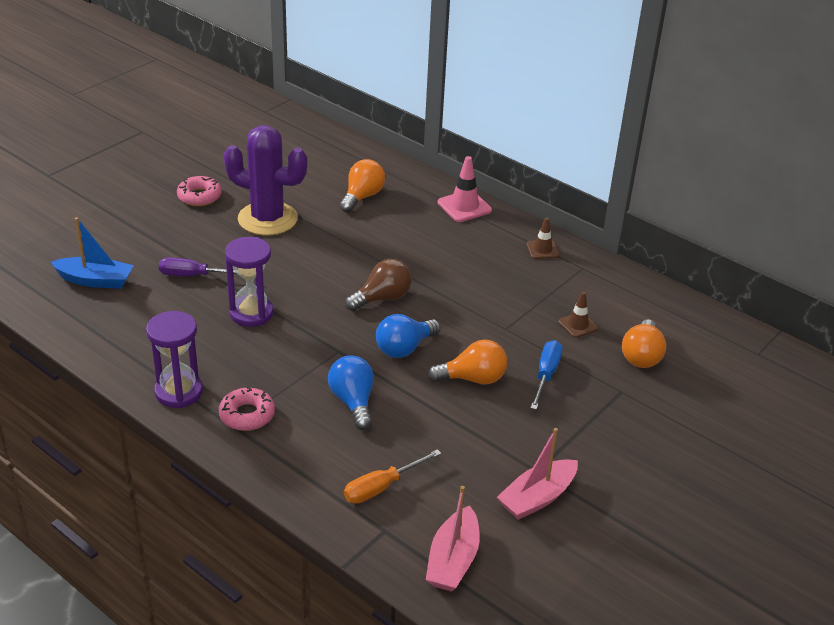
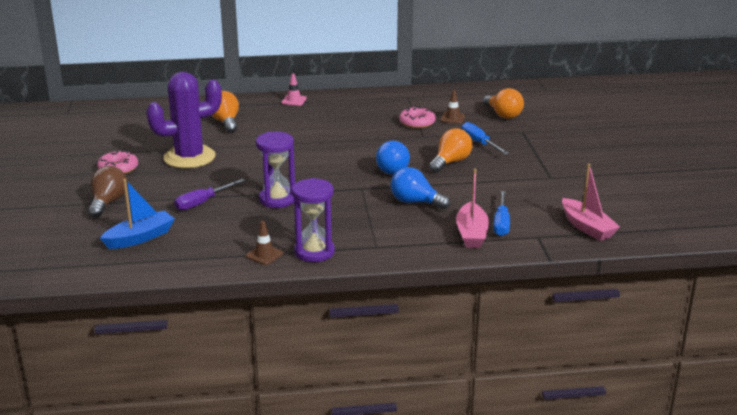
camera: 45 degrees left, 10 degrees down
pink donut [219,387,275,431] -> pink donut moved to [399,106,436,128]
orange screwdriver [344,449,442,504] -> blue screwdriver [493,191,510,236]
brown light bulb [345,259,412,311] -> brown light bulb moved to [88,166,127,218]
pink traffic cone [438,156,492,222] -> pink traffic cone [281,73,307,106], size x0.64
pink boat [497,428,578,520] -> pink boat moved to [456,169,489,248]
brown traffic cone [526,217,559,259] -> brown traffic cone moved to [246,221,283,265]

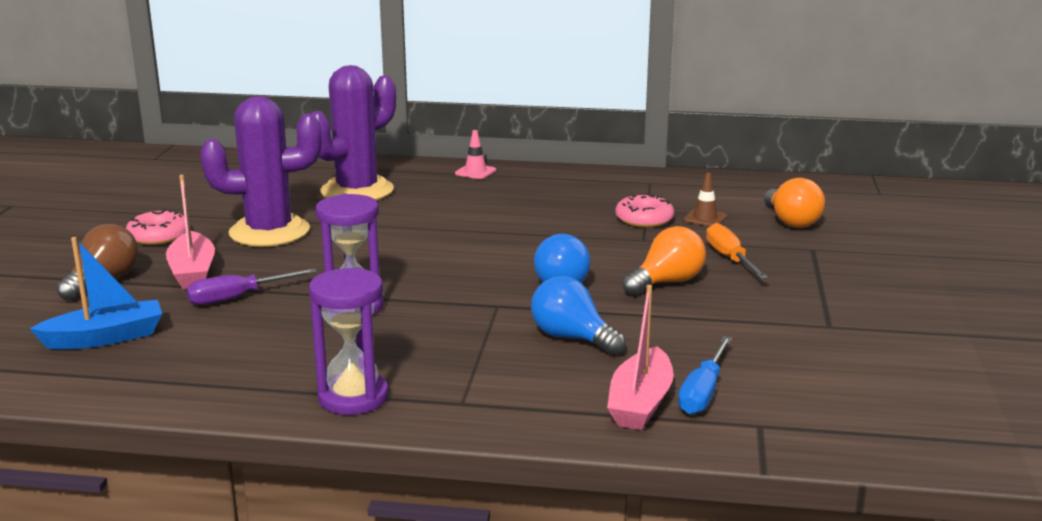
camera: 15 degrees right, 5 degrees down
orange light bulb [212,91,239,133] -> purple cactus [311,65,396,200]
brown traffic cone [246,221,283,265] -> none
blue screwdriver [461,122,509,154] -> orange screwdriver [706,223,768,279]
pink boat [562,163,620,241] -> pink boat moved to [166,175,215,290]

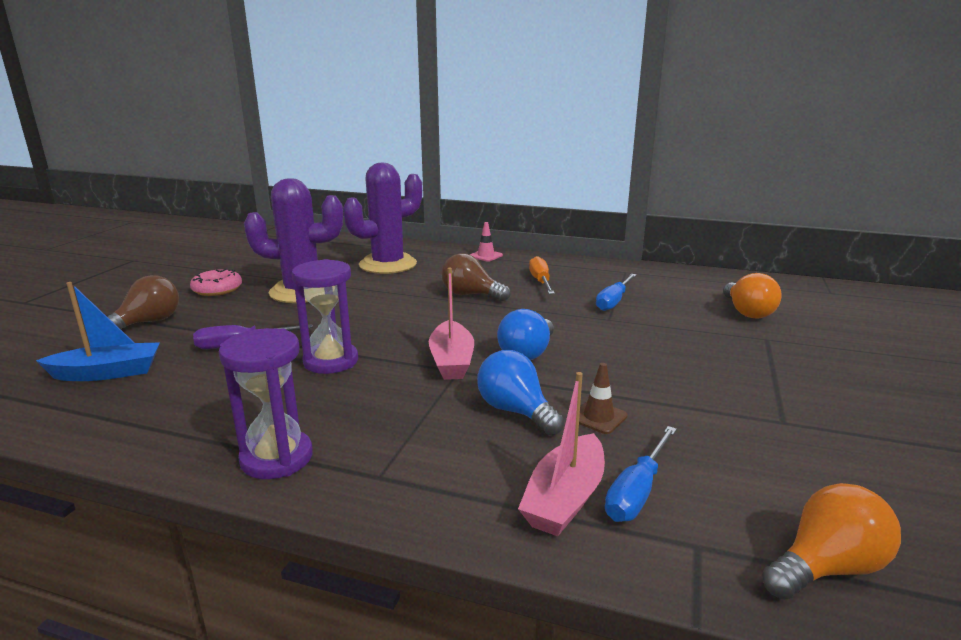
camera: 10 degrees right, 0 degrees up
pink boat [166,175,215,290] -> pink boat moved to [429,268,474,380]
pink donut [615,193,674,228] -> blue screwdriver [596,274,637,311]
orange light bulb [622,226,706,295] -> orange light bulb moved to [762,483,901,600]
brown traffic cone [683,172,727,227] -> brown traffic cone moved to [579,363,628,434]
orange screwdriver [706,223,768,279] -> orange screwdriver moved to [529,256,555,294]
none -> brown light bulb [441,253,511,301]

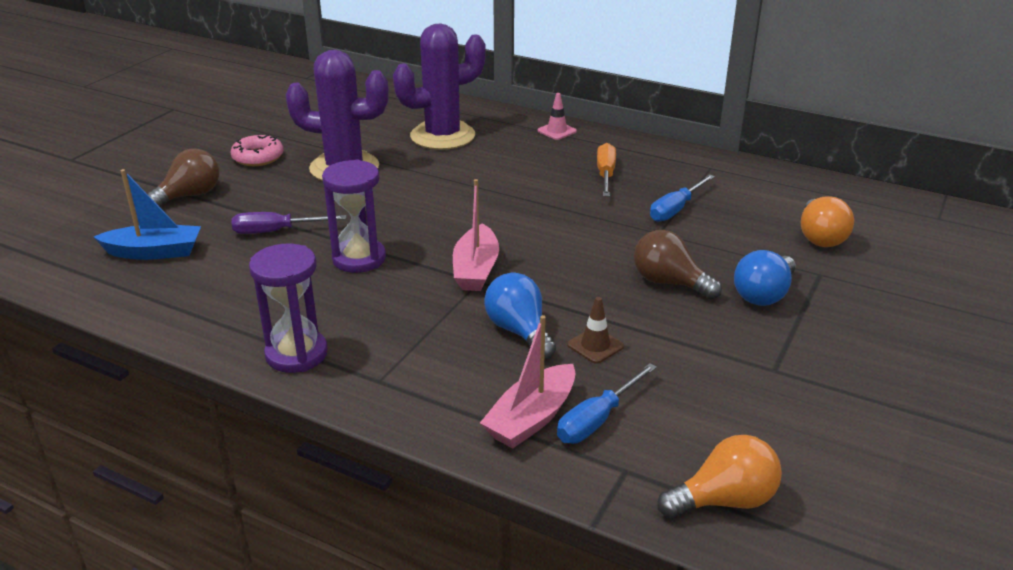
camera: 10 degrees right, 10 degrees up
brown light bulb [441,253,511,301] -> brown light bulb moved to [634,230,722,299]
blue light bulb [497,309,554,360] -> blue light bulb moved to [734,250,796,306]

